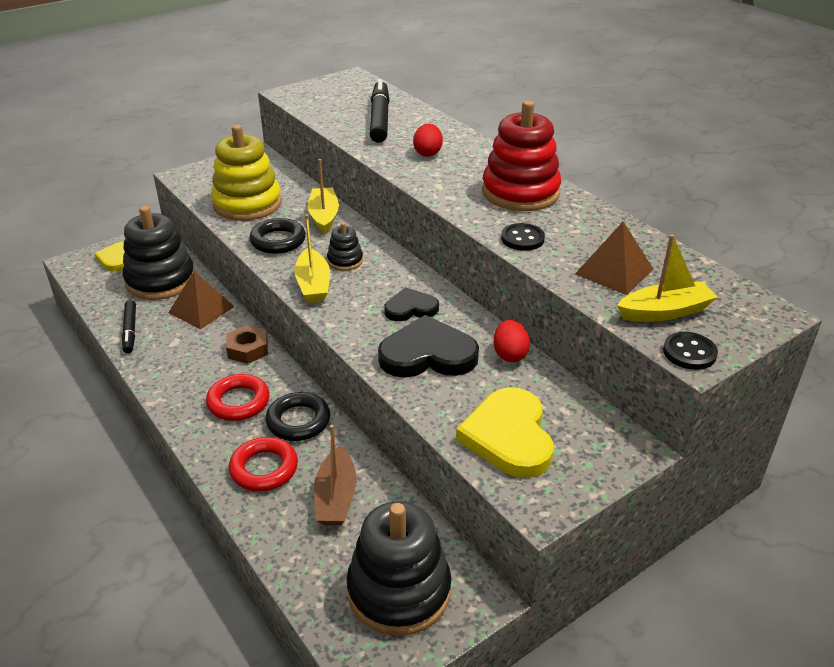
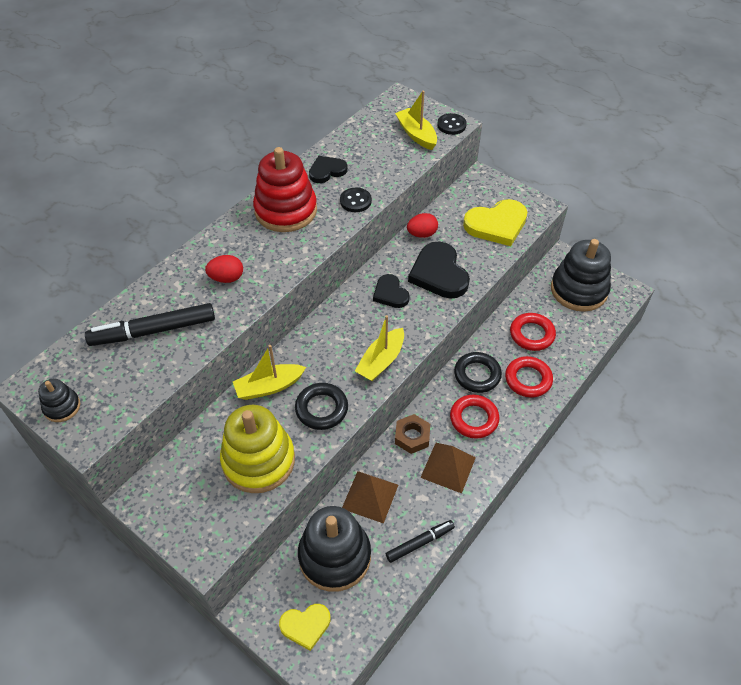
camera: 105 degrees left, 15 degrees up
yellow boat [294,214,330,303] -> yellow boat turned 150 degrees clockwise [355,315,404,381]
brown boat [314,425,356,526] -> red ring [510,313,556,351]
black stacking toy [327,222,363,271] -> black stacking toy moved to [38,379,80,422]
brown pyramid [575,222,653,295] -> brown pyramid moved to [420,443,476,494]
none -> black heart [309,156,348,183]

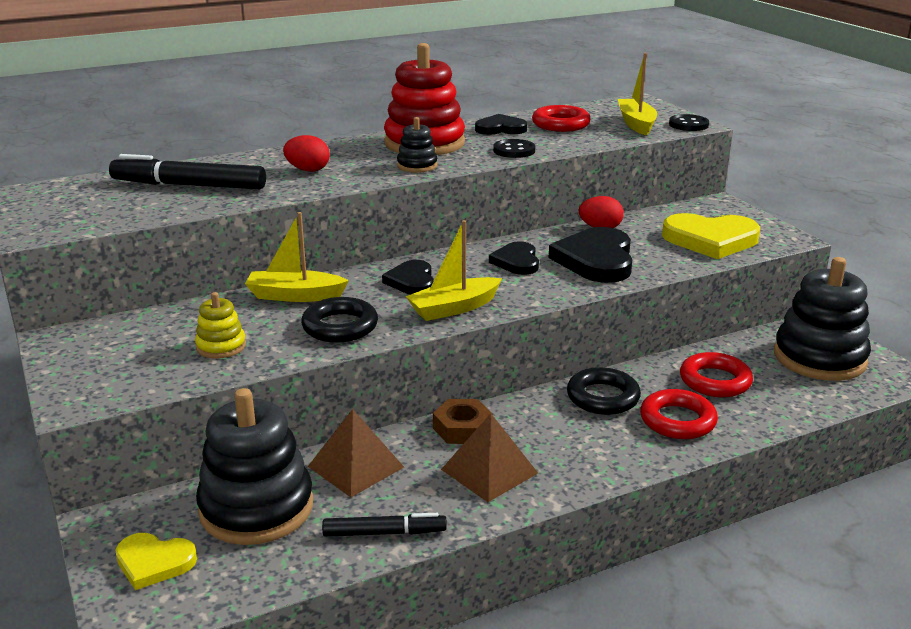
camera: 25 degrees right, 25 degrees down
black stacking toy [38,379,80,422] -> black stacking toy moved to [397,117,438,173]
yellow stacking toy [220,405,295,493] -> yellow stacking toy [195,292,246,359], size x0.47
red ring [450,395,499,439] -> red ring moved to [532,105,591,132]
none -> black heart [382,260,434,295]

